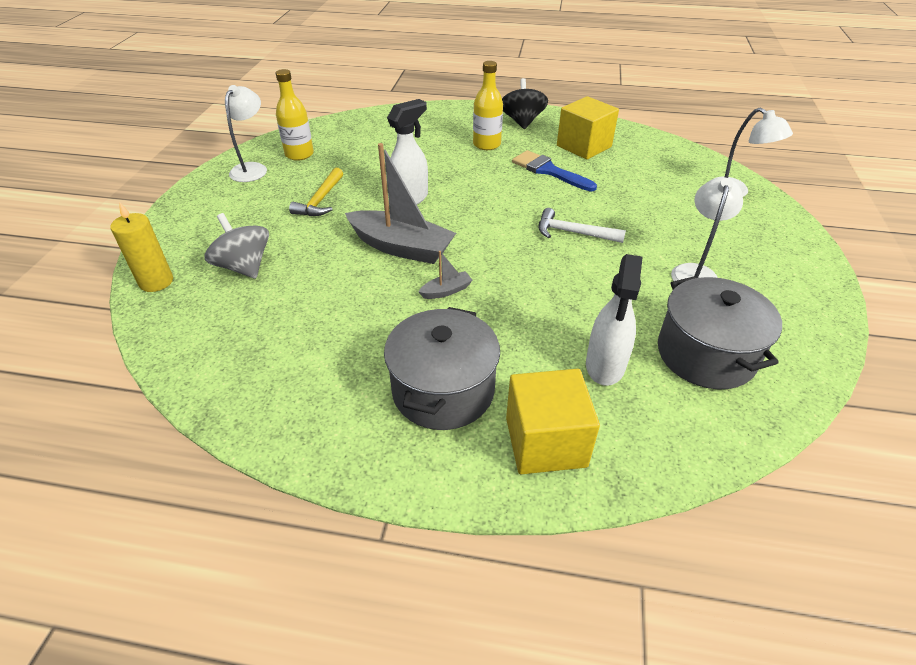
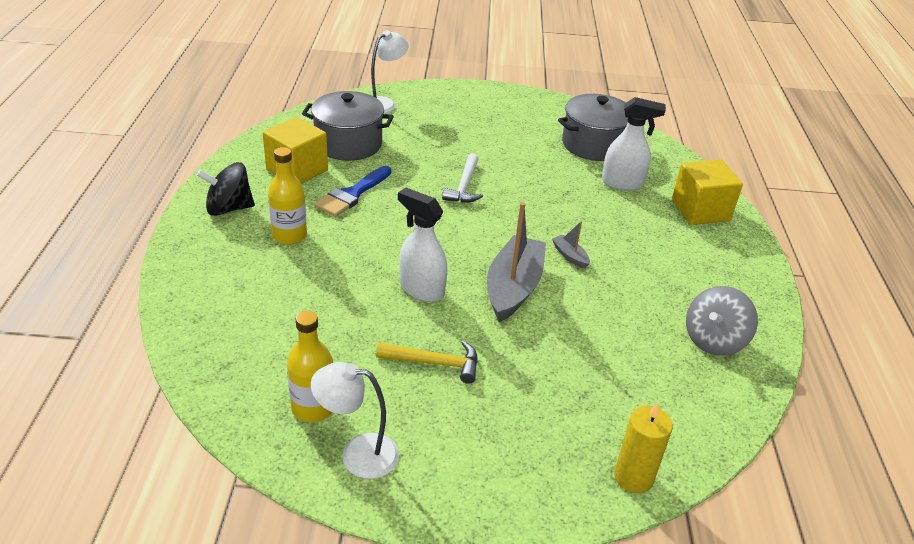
camera: 100 degrees left, 5 degrees down
grey spinning top [204,213,269,279] -> grey spinning top moved to [686,286,758,356]
grey pot [384,307,500,430] -> grey pot moved to [302,91,394,161]
white lamp [671,177,743,281] -> none

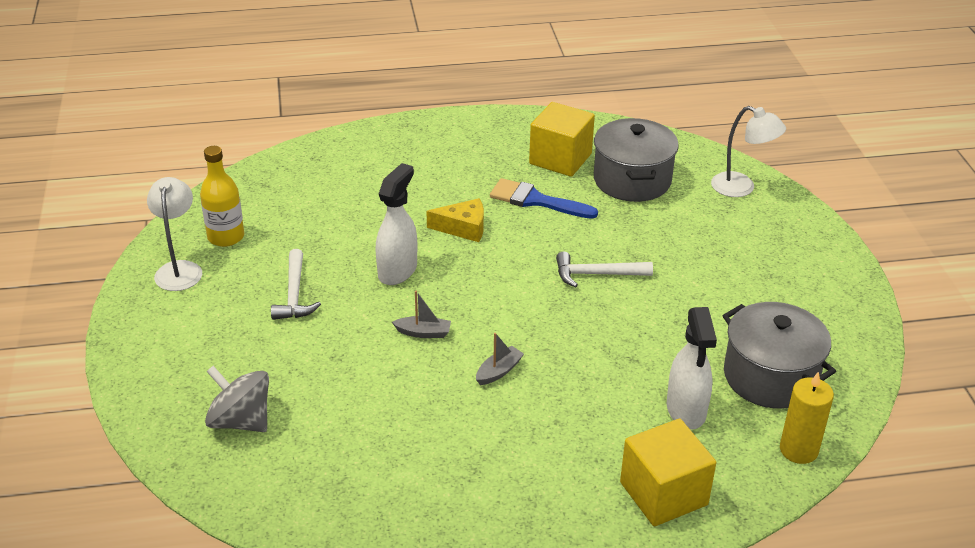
camera: 80 degrees right, 0 degrees up
black spinning top [197,162,255,216] -> none
yellow bottle [268,147,307,244] -> none
yellow hammer [376,341,478,384] -> white hammer [271,249,321,320]
grey boat [487,202,546,322] -> grey boat [392,291,451,338], size x0.44
yellow candle [614,403,673,493] -> yellow candle moved to [780,371,834,464]
grey spinning top [686,286,758,356] -> grey spinning top moved to [205,366,269,432]
none -> yellow cheese [426,198,484,242]

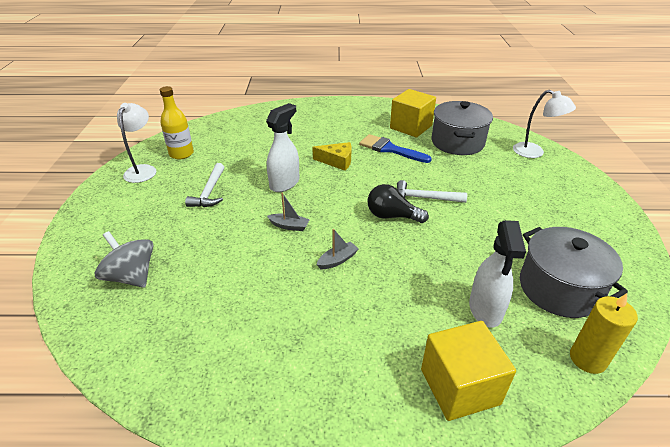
camera: 10 degrees right, 0 degrees up
none -> black light bulb [368,184,429,223]

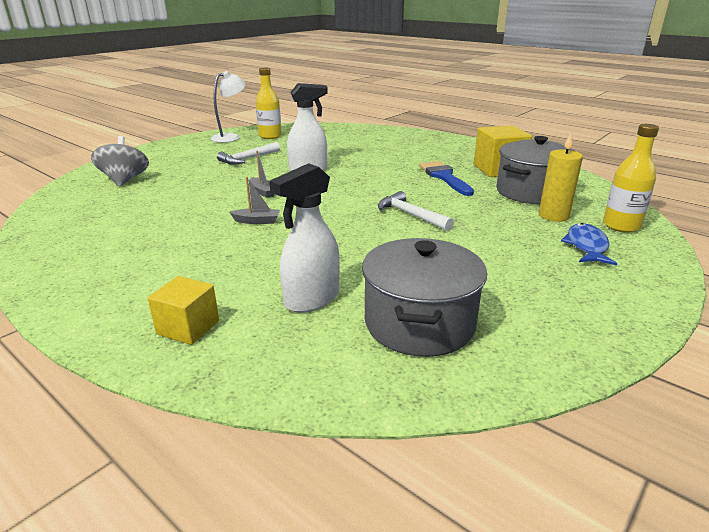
camera: 40 degrees right, 10 degrees down
yellow cheese [312,142,352,171] -> none
black light bulb [368,184,429,223] -> none
yellow cube [421,321,516,421] -> yellow cube [148,276,219,345], size x0.63
white lamp [513,90,576,158] -> yellow bottle [603,124,659,233]
yellow candle [570,293,638,374] -> yellow candle moved to [539,133,583,222]
none -> blue fish [561,223,617,266]

